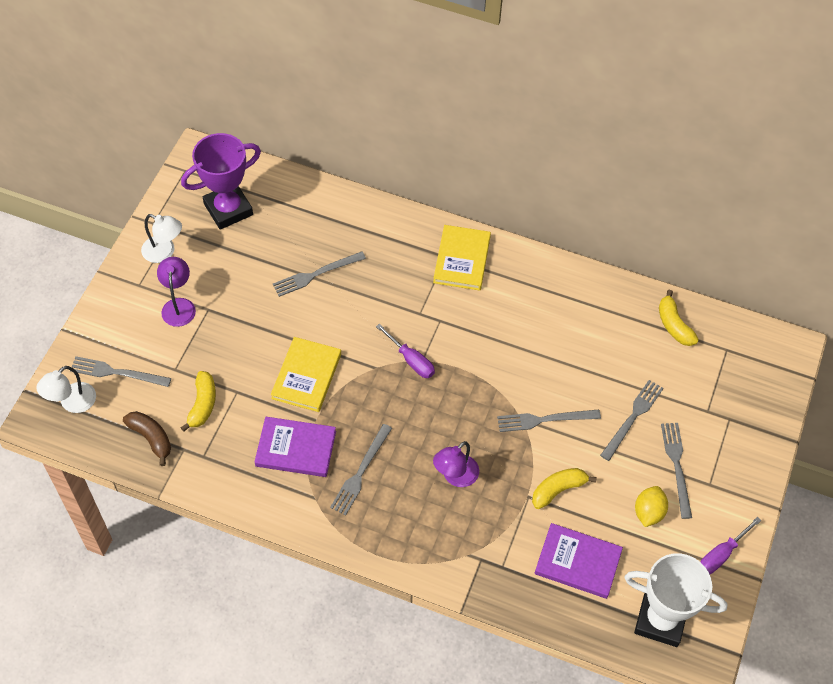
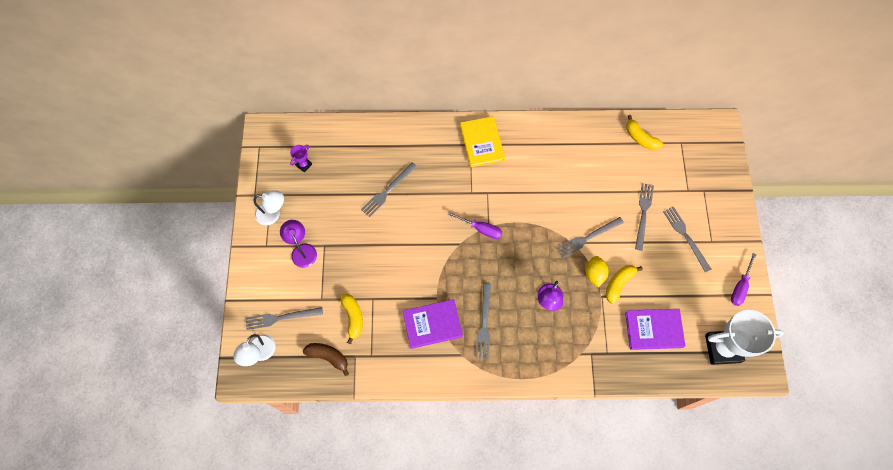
camera: 20 degrees left, 10 degrees up
purple trophy [181,133,261,230] -> purple trophy [290,145,312,172], size x0.42
yellow book [271,337,341,412] -> none
yellow lemon [635,486,668,527] -> yellow lemon moved to [585,256,609,288]

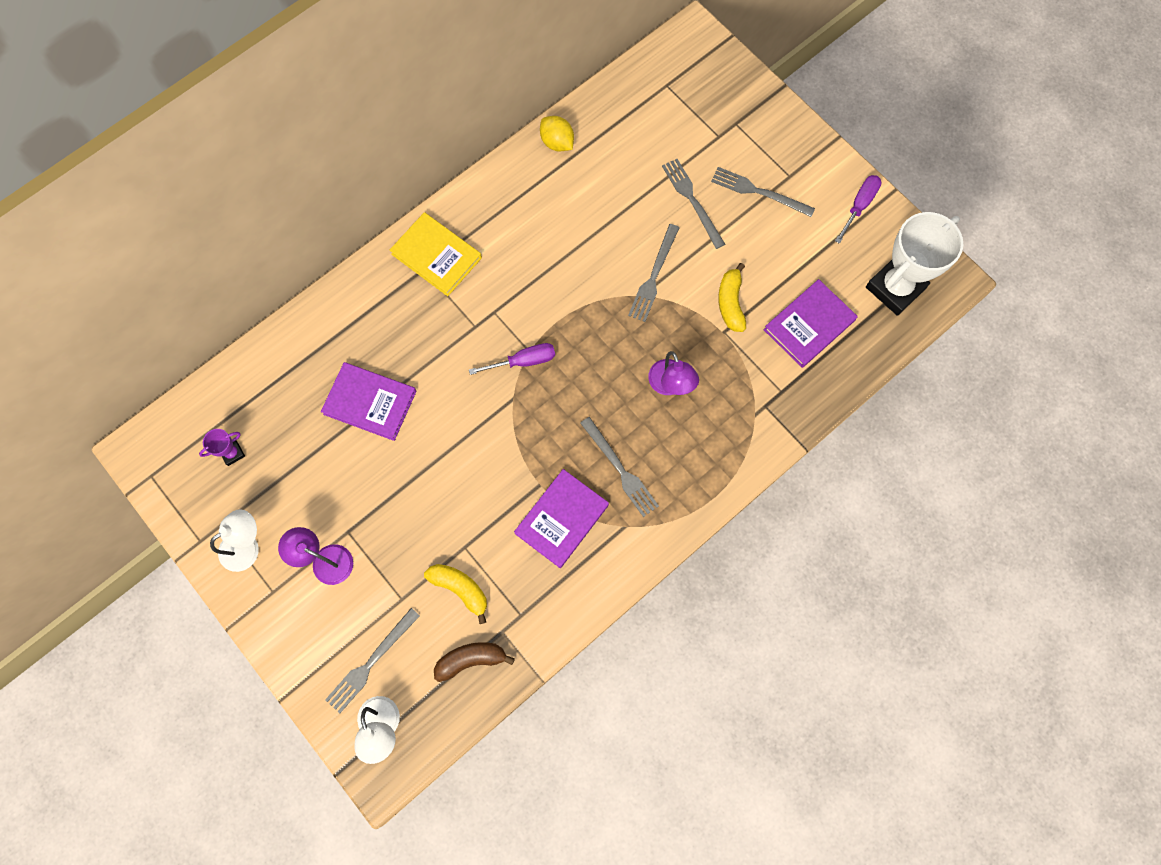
camera: 40 degrees left, 5 degrees up
purple trophy [290,145,312,172] -> purple trophy turned 60 degrees clockwise [199,429,245,466]
grey fork [361,162,417,217] -> purple book [321,362,416,441]
yellow lemon [585,256,609,288] -> yellow lemon moved to [540,116,574,152]
yellow banana [626,115,663,151] -> none
purple screwdriver [731,253,757,306] -> purple screwdriver turned 135 degrees counterclockwise [835,175,882,244]

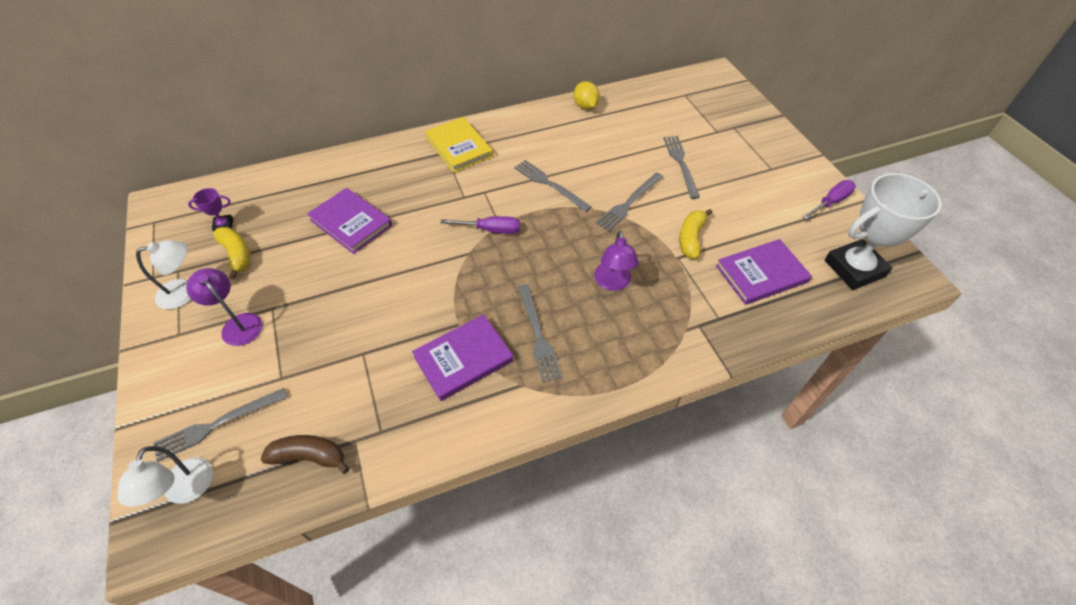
camera: 20 degrees right, 20 degrees down
yellow banana [424,564,487,624] -> yellow banana moved to [213,227,250,279]
grey fork [711,167,815,217] -> grey fork moved to [514,160,591,212]

